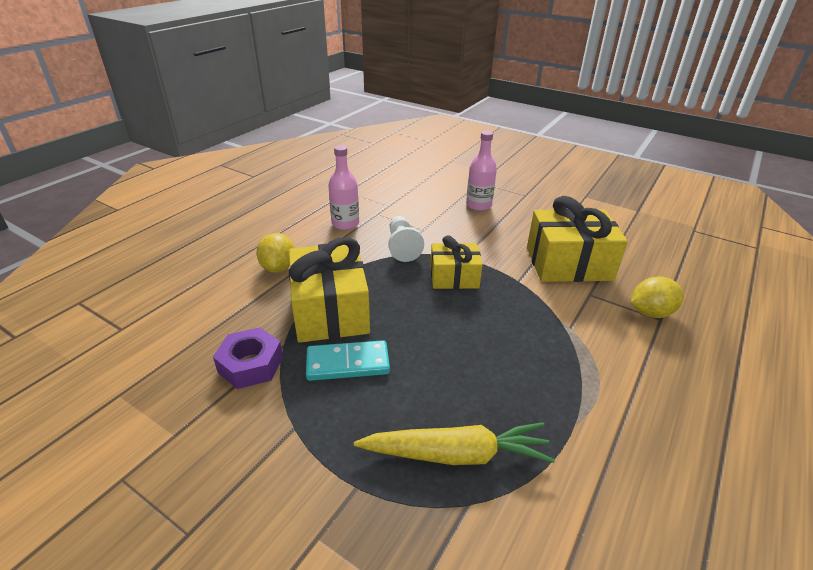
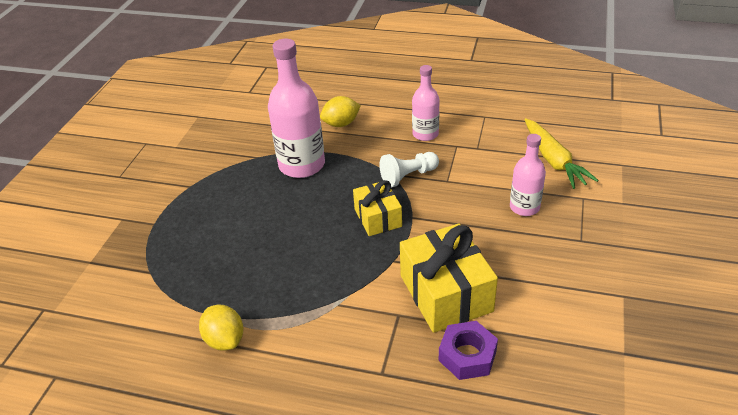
camera: 75 degrees right, 5 degrees up
purple nut [213,327,283,389] -> purple nut moved to [439,321,498,380]
yellow gift [289,237,370,343] -> pink bottle [268,39,325,178]
turquoise domino [306,340,390,381] -> none
yellow carrot [354,422,555,465] -> yellow carrot moved to [524,118,599,189]
yellow lemon [631,276,684,318] -> yellow lemon moved to [199,305,243,351]

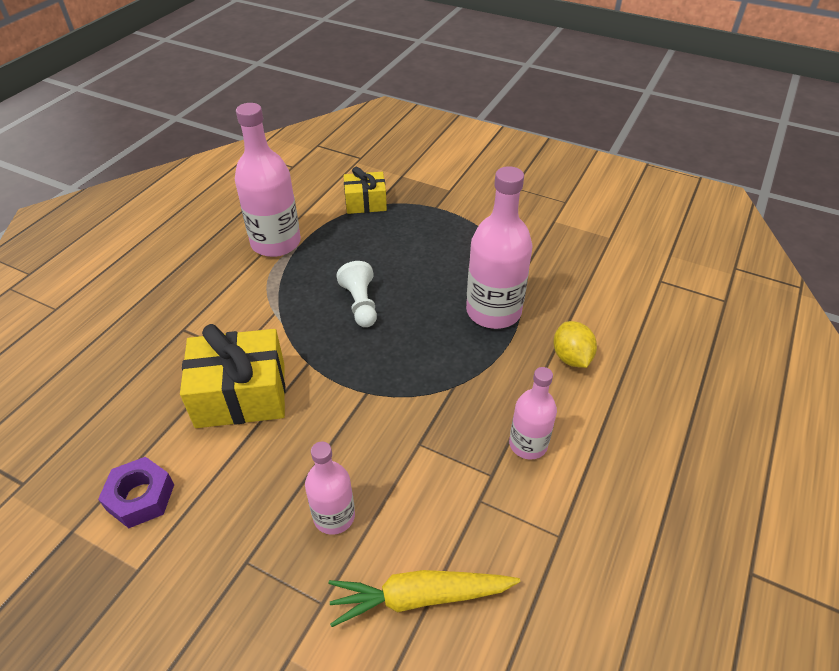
camera: 100 degrees right, 5 degrees up
yellow lemon [199,305,243,351] -> pink bottle [235,103,301,257]
yellow gift [353,180,402,236] -> yellow gift moved to [344,167,387,214]
white pawn [379,152,439,187] -> white pawn moved to [336,261,377,327]
purple nut [439,321,498,380] -> purple nut moved to [98,457,174,528]

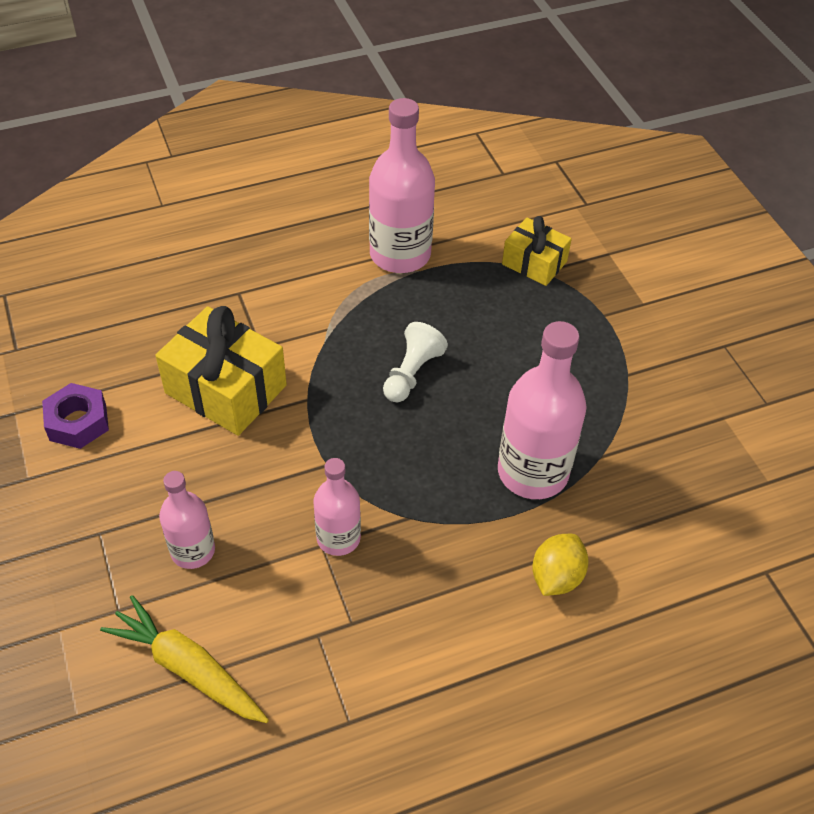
camera: 40 degrees right, 5 degrees up
pink bottle [509,367,557,460] -> pink bottle moved to [314,458,361,556]

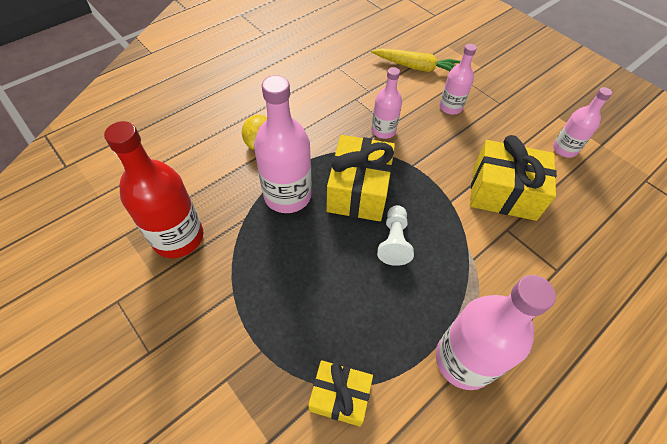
camera: 160 degrees right, 5 degrees up
purple nut [42,383,109,449] -> pink bottle [553,87,612,158]
none -> red bottle [104,121,203,258]
none -> yellow gift [326,135,395,221]

